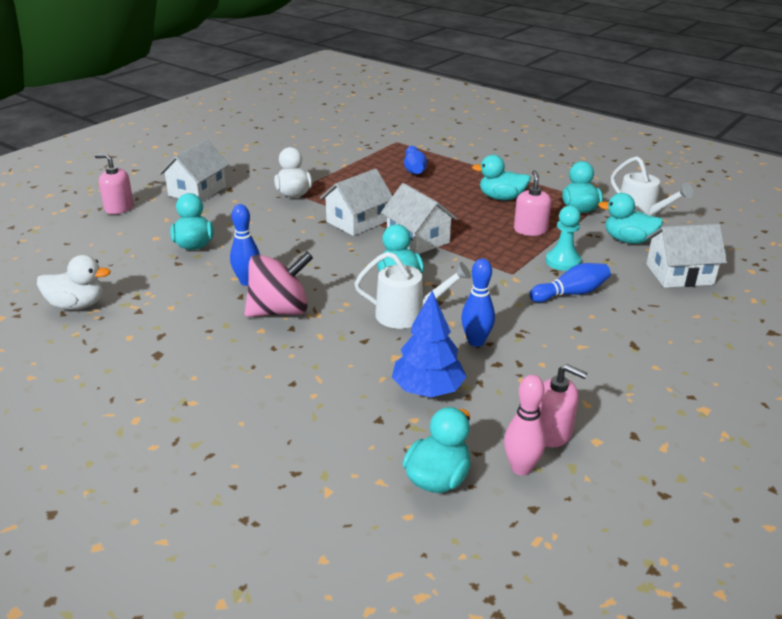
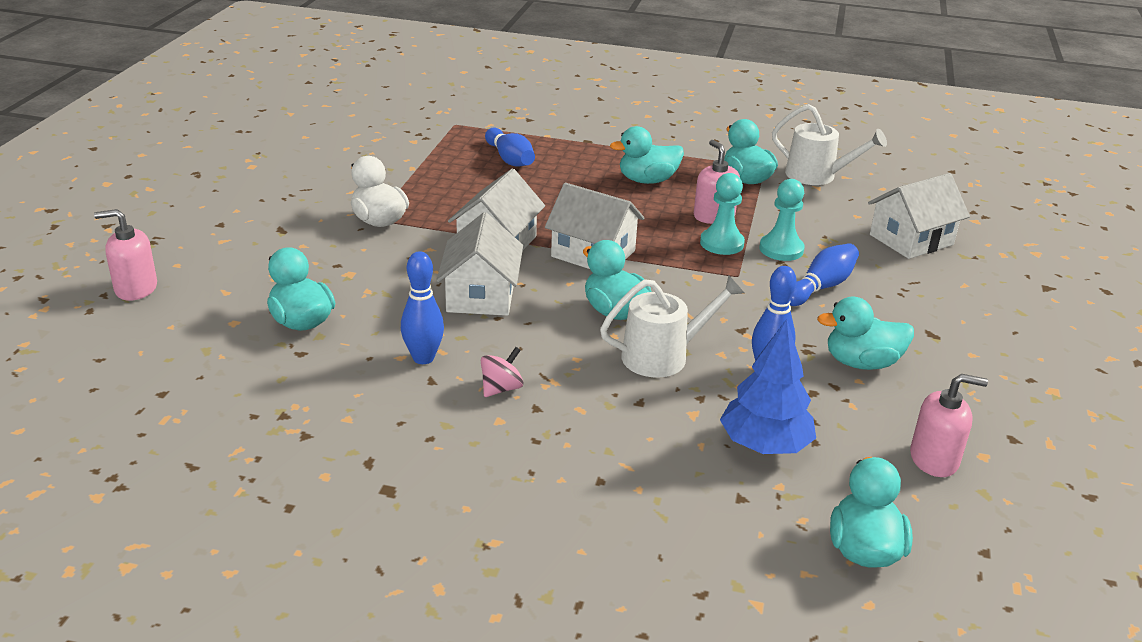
camera: 25 degrees left, 0 degrees up
white duck [37,255,111,310] -> none
white house [159,139,229,202] -> white house moved to [436,212,523,316]
pink spinning top [245,251,313,317] -> pink spinning top [480,347,523,397], size x0.47
pink bowling pin [504,375,546,476] -> none
turquoise duck [598,193,663,244] -> turquoise duck moved to [817,296,914,370]
none -> turquoise pawn [700,173,745,255]

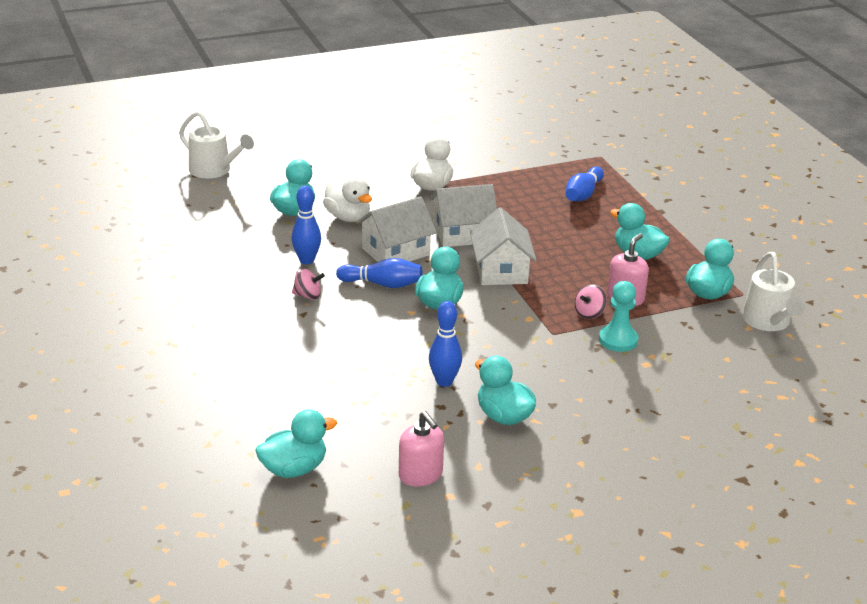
camera: 55 degrees right, 0 degrees up
pink soap dispenser [94,209,157,301] -> none
white watering can [600,275,744,378] -> white watering can moved to [179,111,254,178]
turquoise pawn [700,173,745,255] -> pink spinning top [575,284,607,319]
blue tree [720,319,816,454] -> none
blue bowling pin [790,243,859,306] -> blue bowling pin moved to [336,258,422,288]
white house [868,173,970,259] -> none
none -> white duck [323,177,372,222]

